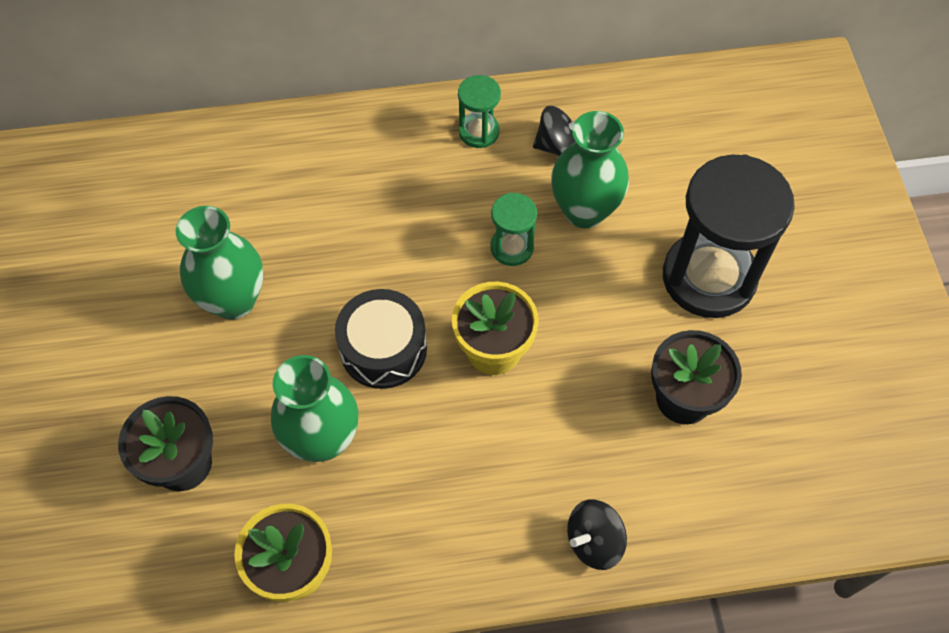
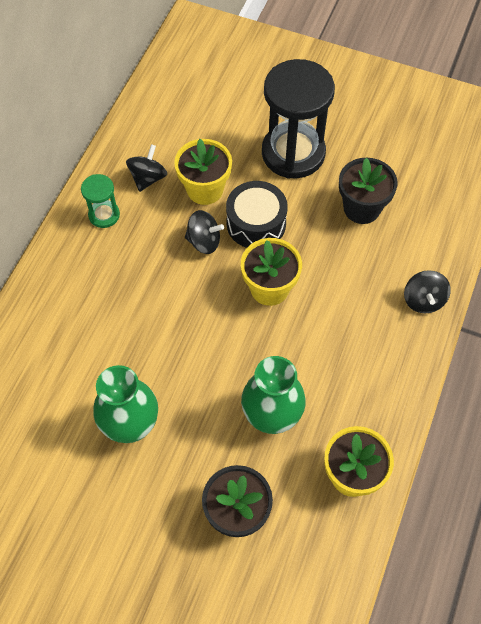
camera: 60 degrees left, 0 degrees up
black drum [335,289,427,389] -> black drum moved to [226,181,288,248]
green hourglass [490,193,537,266] -> black spinning top [185,210,224,254]
green vase [551,111,629,228] -> yellow flower pot [174,139,232,205]

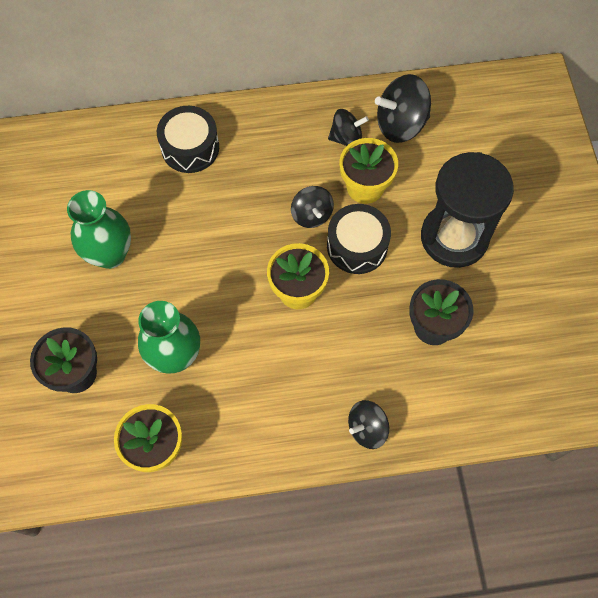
camera: 60 degrees right, 5 degrees up
green hourglass [81,174,120,228] -> none
none -> black drum [157,106,219,173]
none -> black spinning top [375,74,431,143]

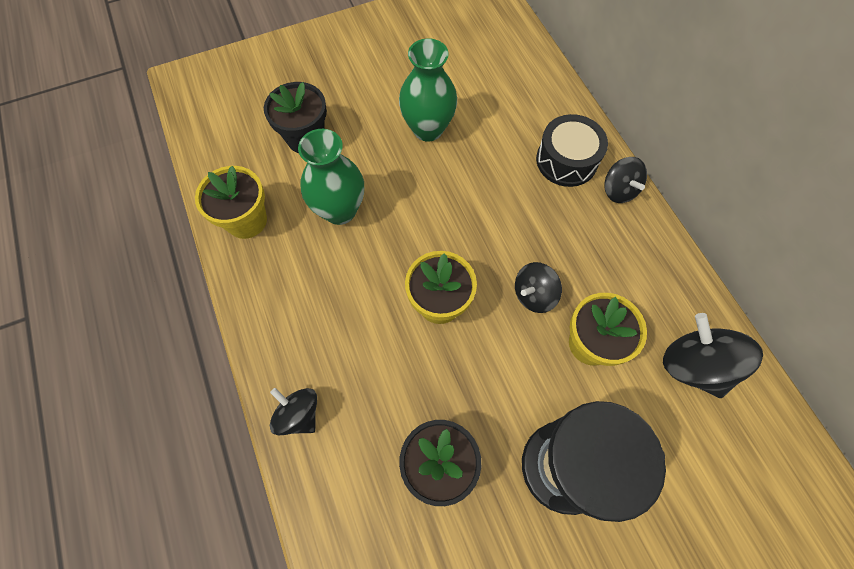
camera: 75 degrees right, 0 degrees up
black drum [327,204,391,274] -> none
black spinning top [328,109,369,146] -> black spinning top moved to [604,157,647,203]

